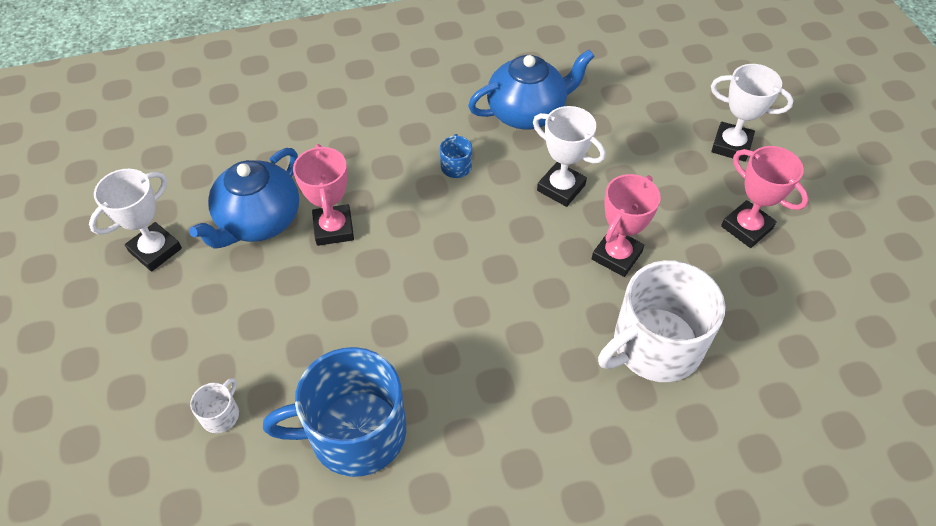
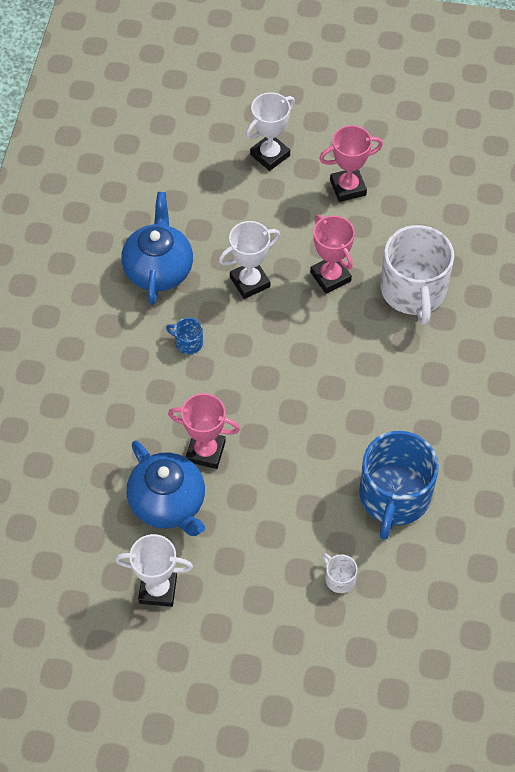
camera: 65 degrees left, 5 degrees up
white trophy [89,169,182,271] -> white trophy turned 60 degrees counterclockwise [115,534,193,607]

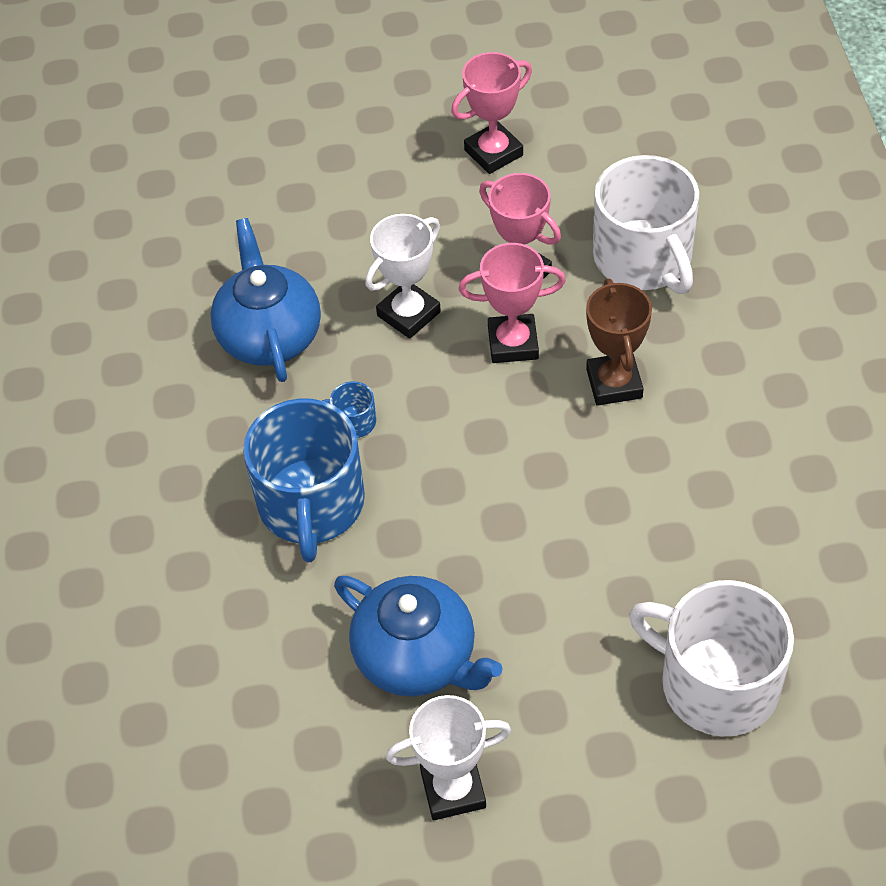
camera: 15 degrees left, 5 degrees down
pink trophy [168,393,240,469] -> pink trophy moved to [459,243,566,363]
white trophy [246,92,295,171] -> none
white mug [322,553,357,593] -> white mug [629,580,794,736], size x2.45
blue mug [359,431,439,540] -> blue mug moved to [243,399,365,562]
none -> brown trophy [586,279,652,406]

